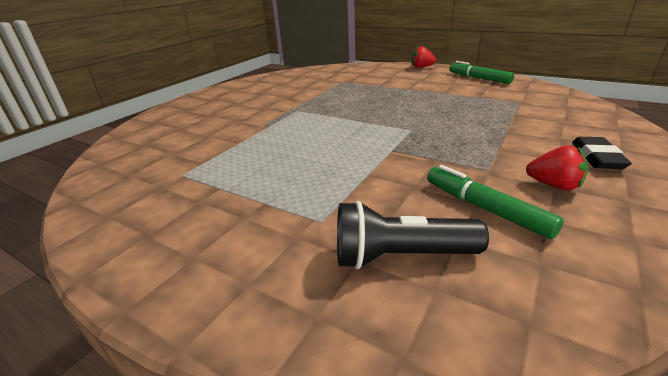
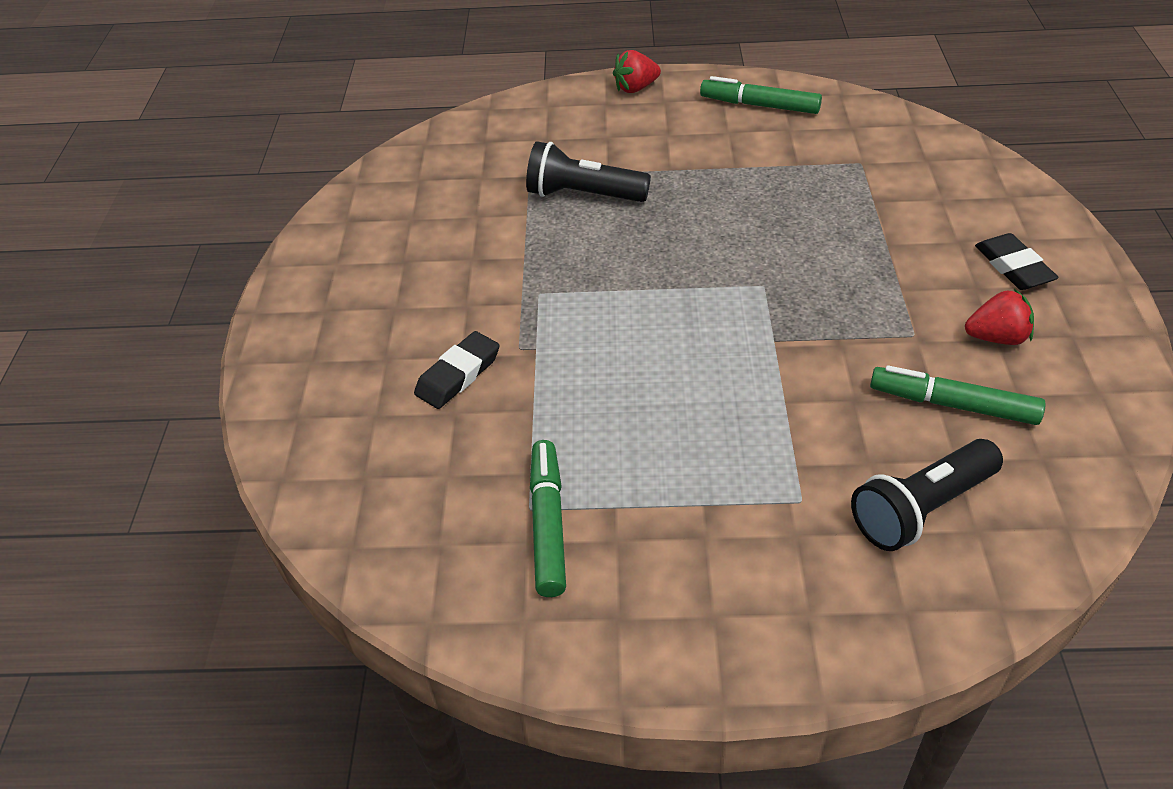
camera: 30 degrees left, 15 degrees up
none -> black eraser [414,331,500,409]
none -> black flashlight [526,141,651,202]
none -> green marker [530,440,566,597]

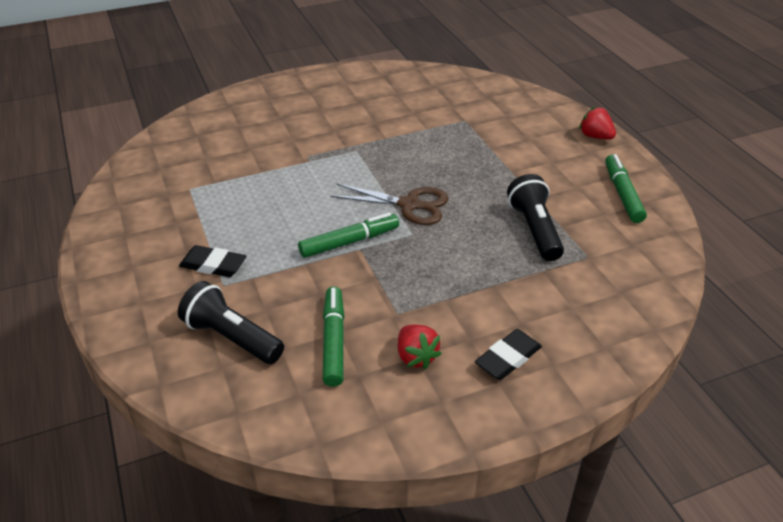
camera: 65 degrees right, 5 degrees down
black eraser [414,331,500,409] -> black eraser moved to [179,245,246,277]
black flashlight [526,141,651,202] -> black flashlight moved to [507,174,564,261]
green marker [530,440,566,597] -> green marker moved to [298,213,399,258]
none -> brown scissors [330,184,449,225]

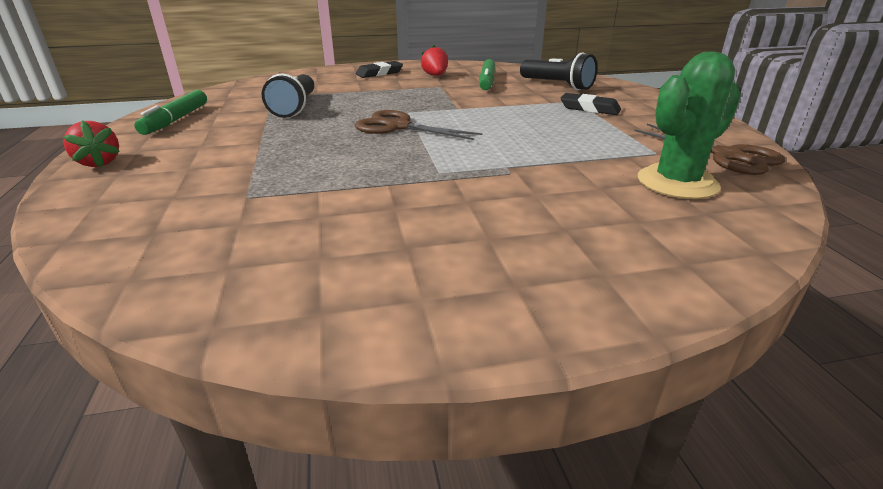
camera: 170 degrees left, 10 degrees down
green marker [298,213,399,258] -> none
none -> brown scissors [634,124,785,175]
none -> green cactus [638,51,741,199]

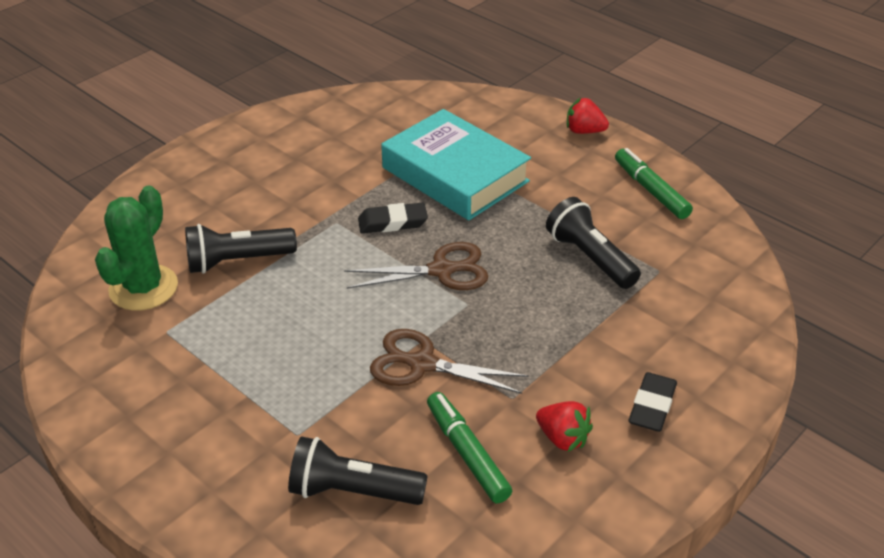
camera: 145 degrees right, 10 degrees up
black eraser [561,93,621,115] -> black eraser moved to [358,203,428,233]
brown scissors [634,124,785,175] -> brown scissors moved to [370,329,528,394]
none -> black flashlight [185,224,297,274]
none -> turquoise book [381,109,531,220]

